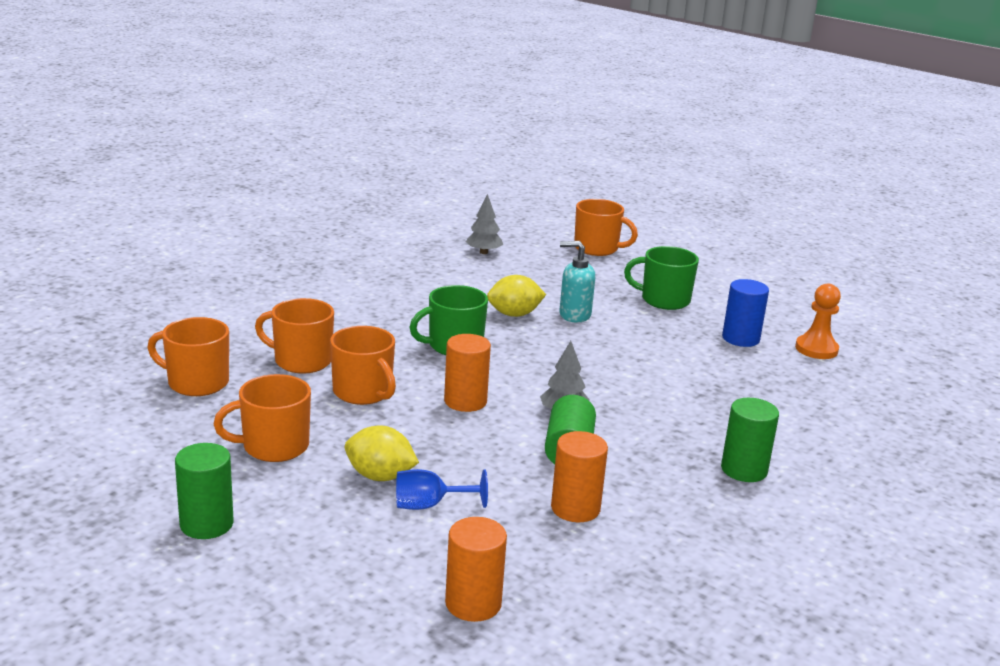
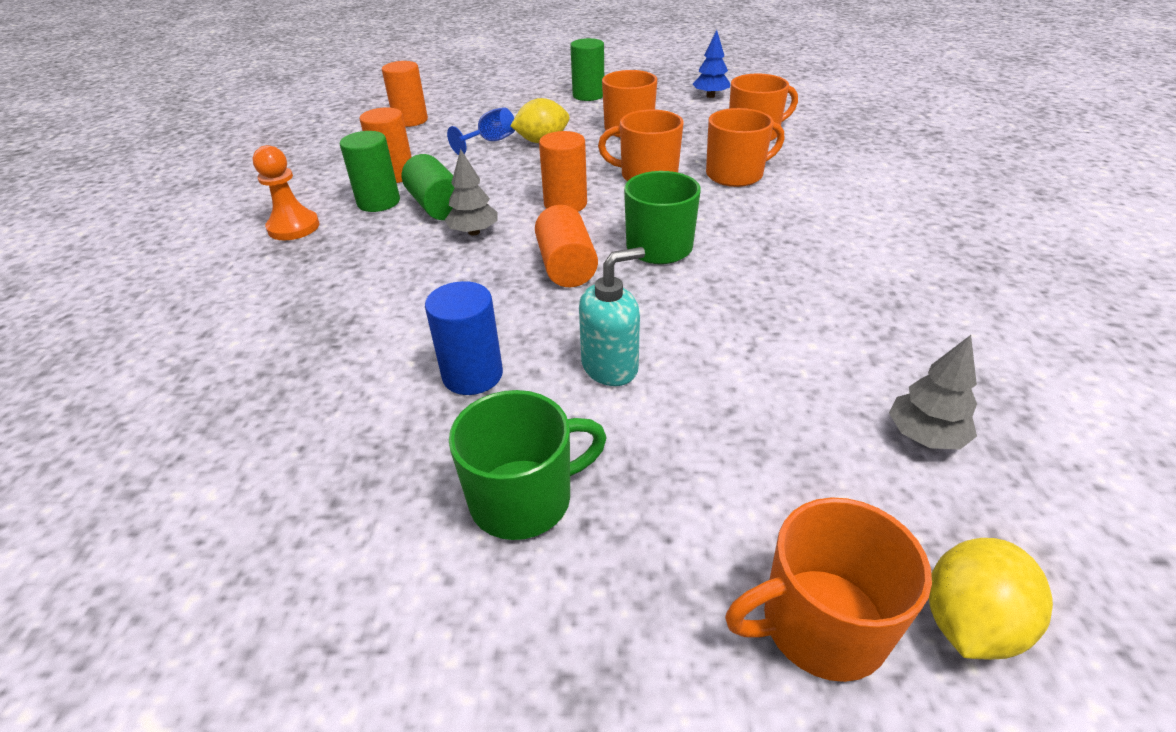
camera: 145 degrees right, 15 degrees up
yellow lemon [487,275,546,317] -> yellow lemon moved to [929,538,1053,660]
green cylinder [721,398,779,482] -> green cylinder moved to [340,131,400,212]
blue cylinder [722,279,769,347] -> blue cylinder moved to [425,281,503,395]
orange pawn [795,283,841,359] -> orange pawn moved to [253,145,319,240]
none -> orange cylinder [535,205,598,287]
none -> blue tree [693,30,730,98]

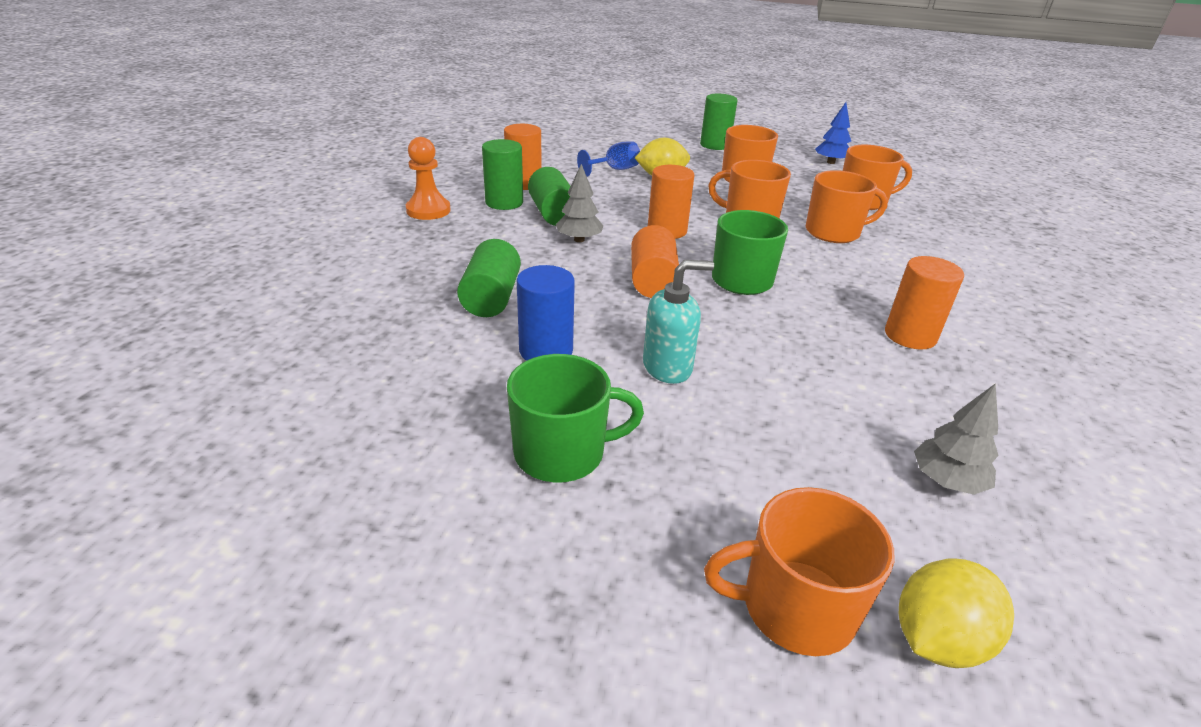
camera: 10 degrees right, 5 degrees down
orange cylinder [382,61,428,127] -> orange cylinder moved to [885,256,964,350]
none -> green cylinder [457,239,521,317]

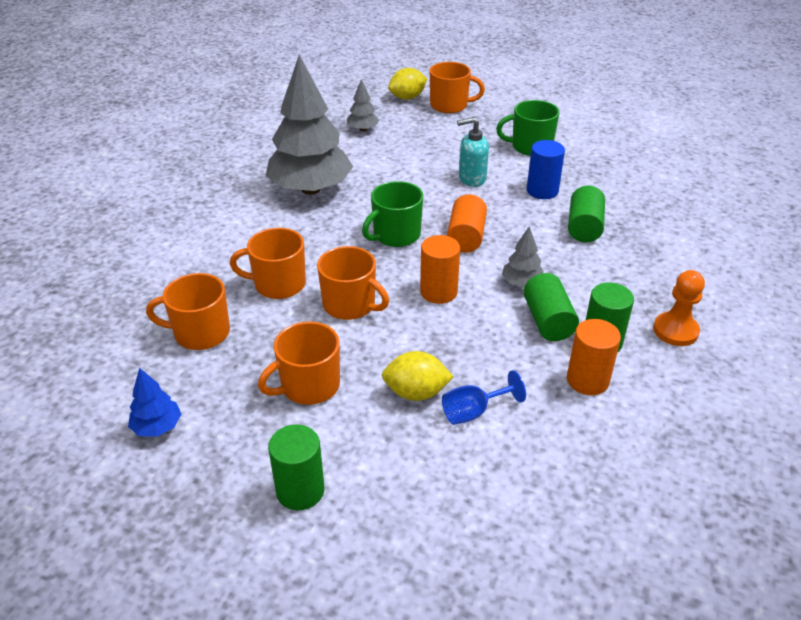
camera: 170 degrees left, 5 degrees up
orange cylinder [885,256,964,350] -> grey tree [266,55,353,195]

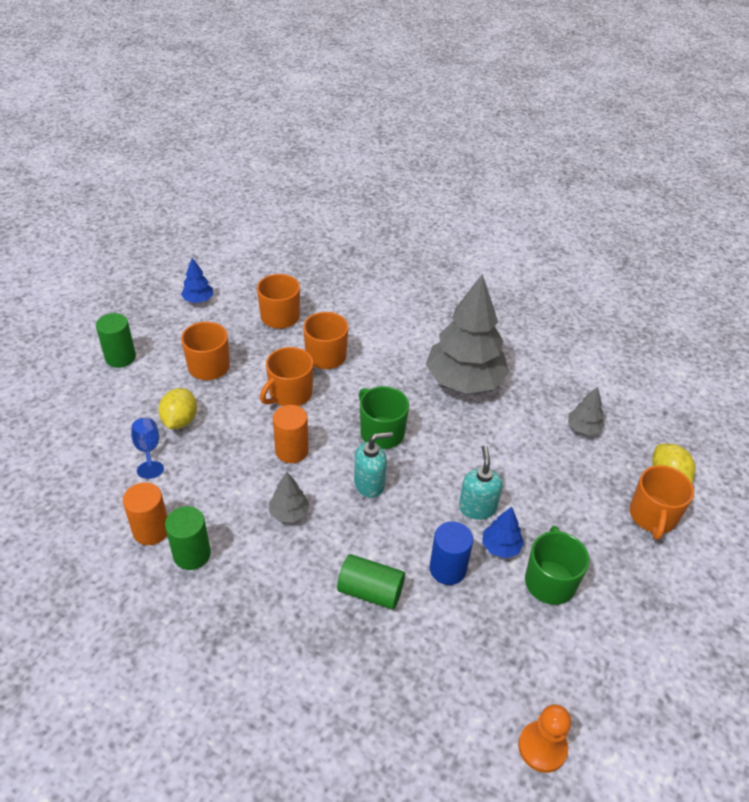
camera: 95 degrees right, 5 degrees up
orange cylinder [447,194,487,253] -> turquoise soap dispenser [354,432,393,498]
green cylinder [523,273,579,341] -> none
orange pawn [653,270,705,346] -> orange pawn moved to [518,704,571,773]
none -> blue tree [482,507,524,558]

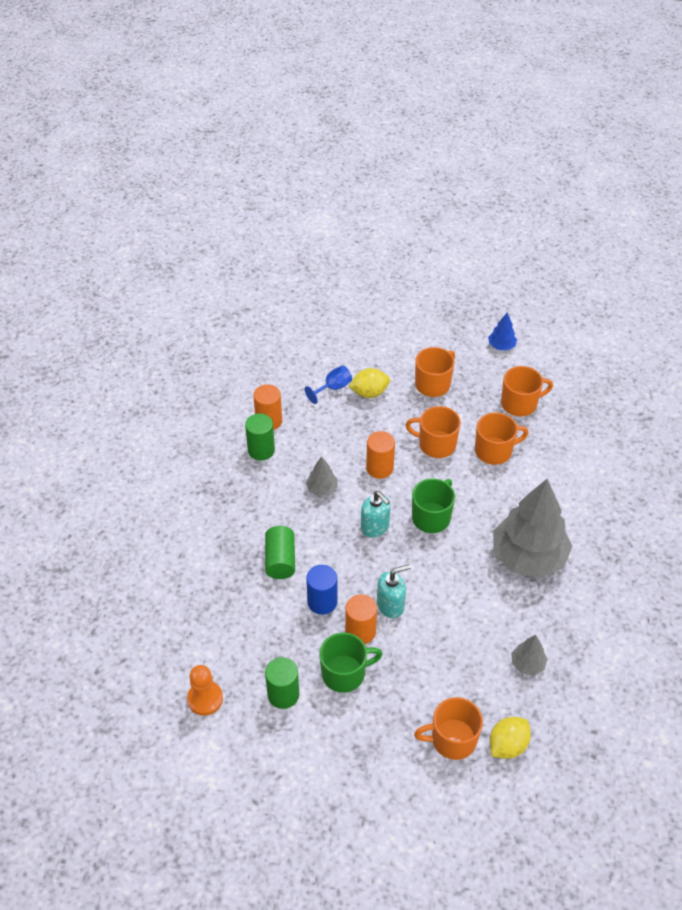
camera: 70 degrees right, 5 degrees up
green cylinder [96,313,136,368] -> green cylinder moved to [265,657,299,709]
blue tree [482,507,524,558] -> orange cylinder [345,594,377,644]

